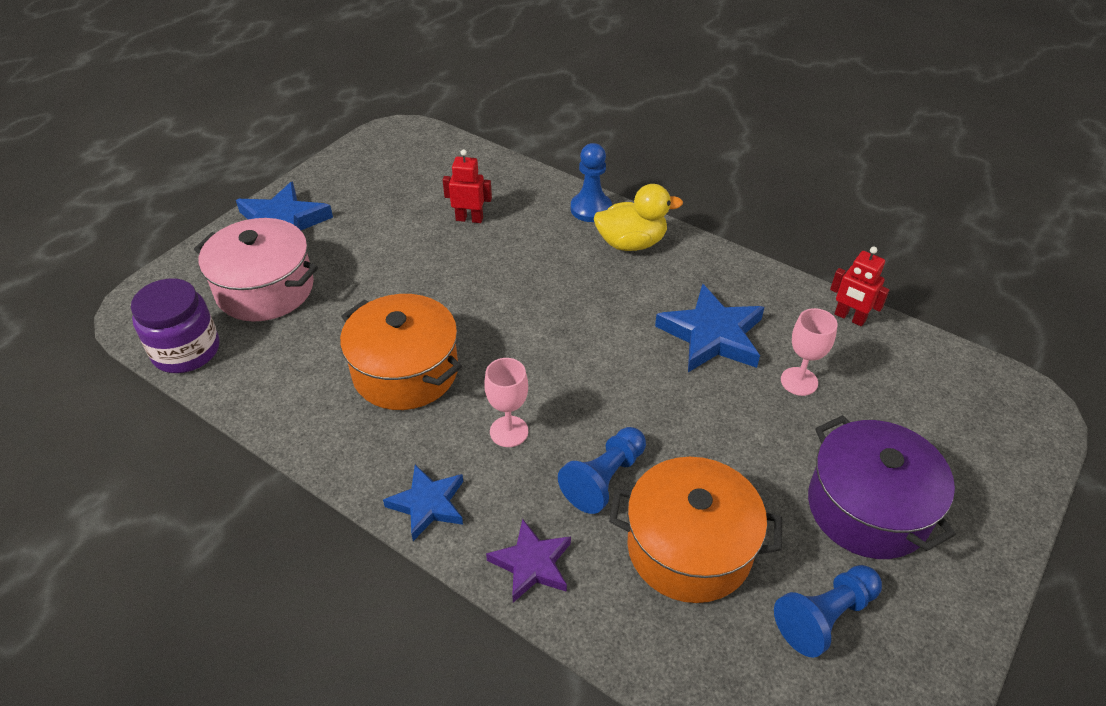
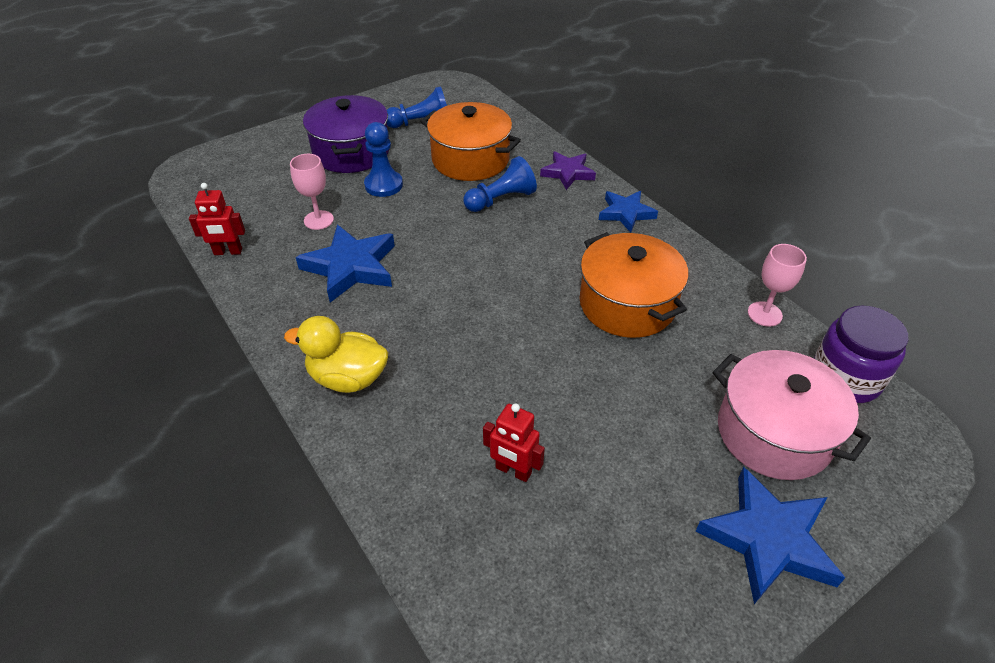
camera: 160 degrees left, 0 degrees up
pink goblet [484,358,528,447] -> pink goblet moved to [748,244,807,327]
blue pawn [571,143,612,222] -> blue pawn moved to [364,122,403,197]
red robot [830,247,890,326] -> red robot turned 120 degrees clockwise [189,183,245,255]

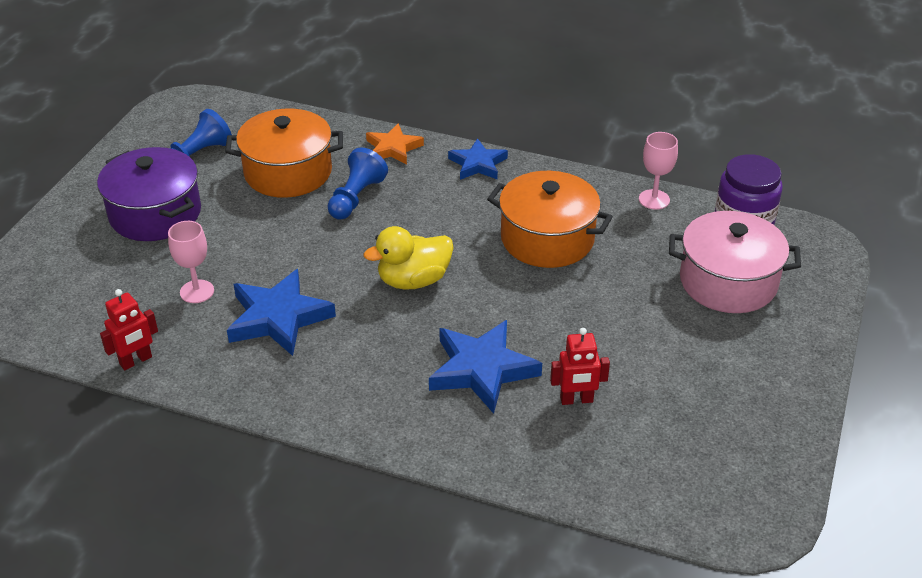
camera: 35 degrees left, 5 degrees down
yellow duck [284,316,388,393] -> yellow duck moved to [364,226,454,290]
blue pawn [364,122,403,197] -> none
purple star [540,151,596,190] -> orange star [366,123,424,165]
blue star [695,467,845,604] -> blue star moved to [429,320,542,414]

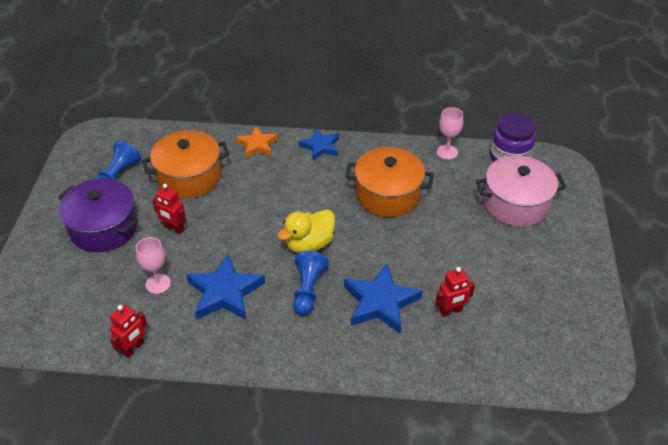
camera: 15 degrees left, 5 degrees up
blue pawn [327,147,388,220] -> blue pawn moved to [293,251,329,315]
none -> red robot [152,184,186,234]

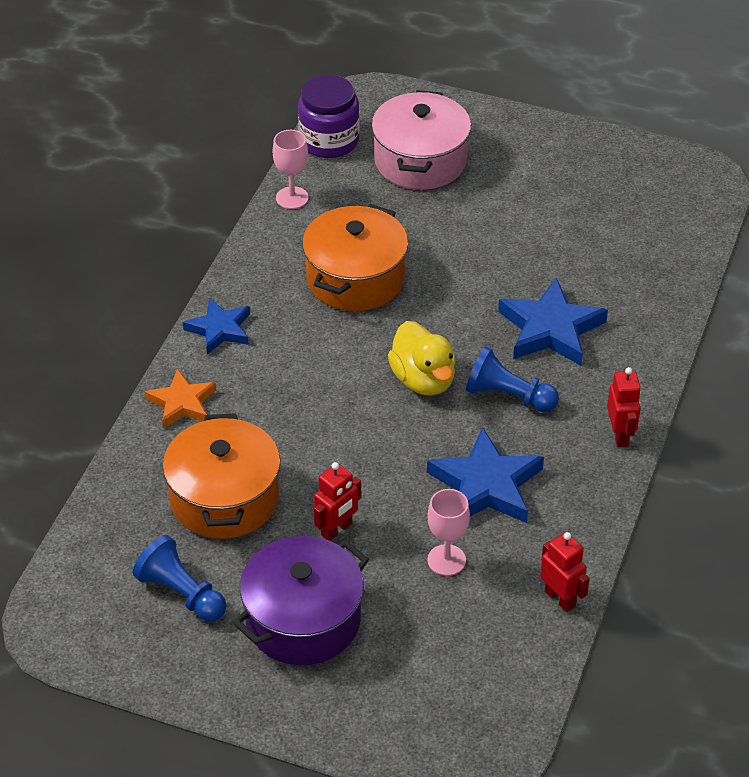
camera: 75 degrees left, 0 degrees up
red robot [435,267,475,317] -> red robot moved to [607,367,641,447]

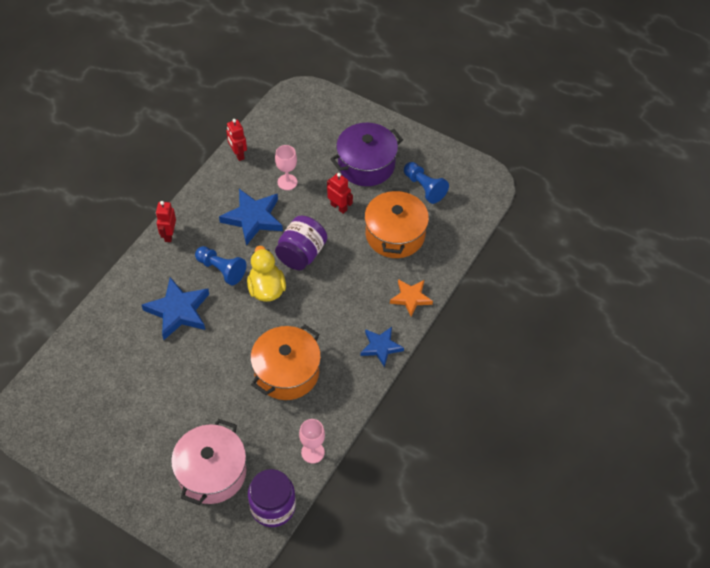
camera: 170 degrees left, 10 degrees up
red robot [314,462,361,541] -> red robot turned 75 degrees clockwise [327,173,353,214]
none -> purple jar [275,216,327,270]

